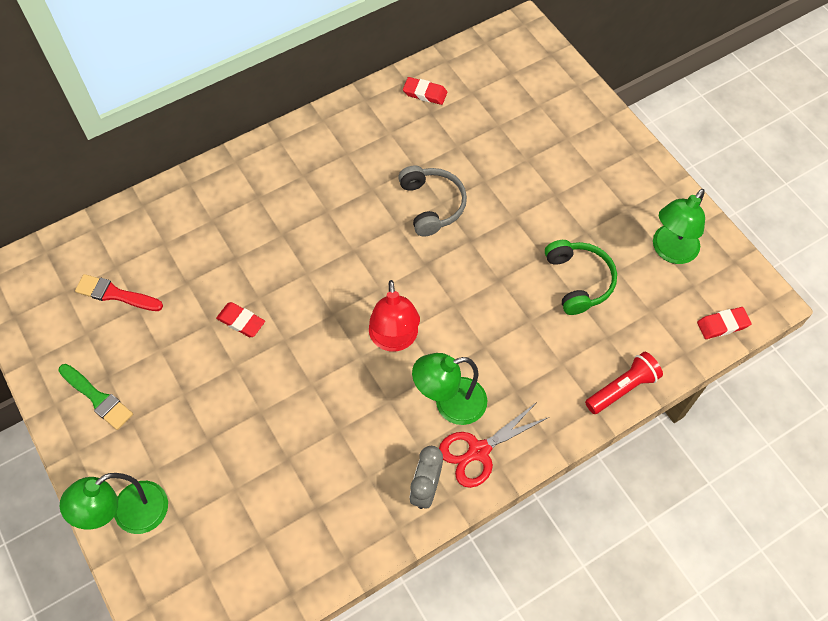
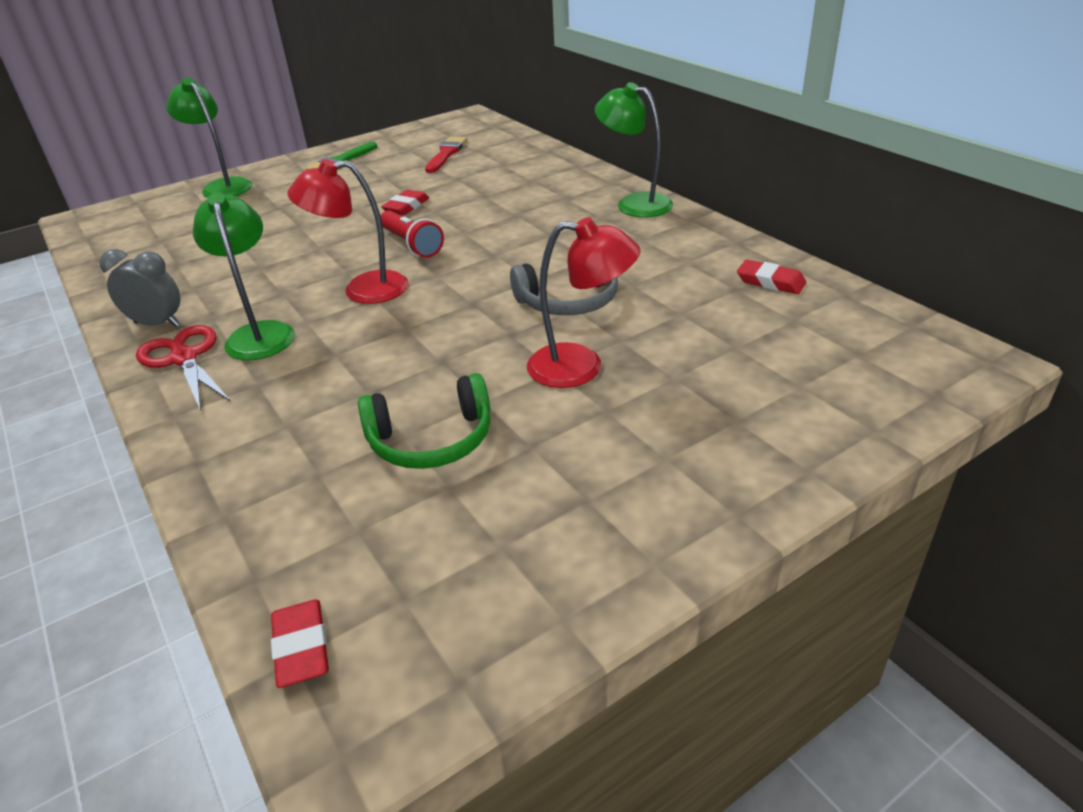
camera: 90 degrees right, 25 degrees down
red eraser [403,77,447,105] -> red eraser turned 75 degrees counterclockwise [737,260,806,294]
red flashlight [585,352,663,414] -> red flashlight moved to [381,210,444,258]
green lamp [653,189,705,264] -> green lamp moved to [595,82,673,217]
none -> red lamp [527,217,640,388]

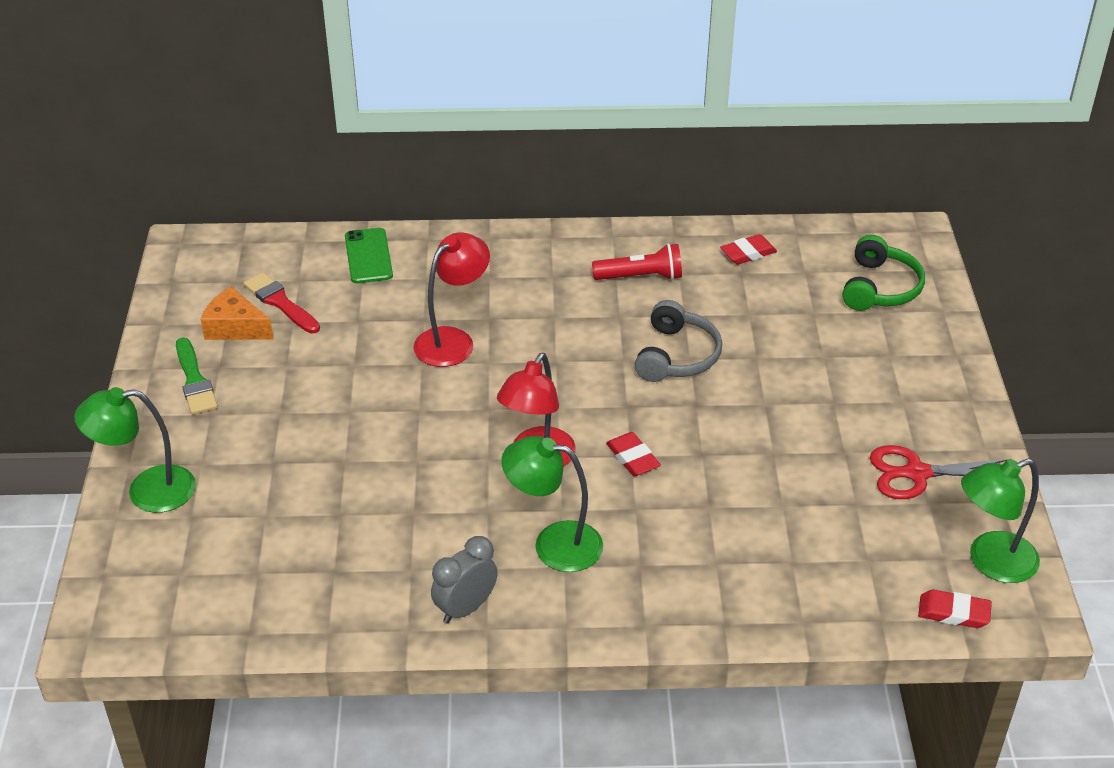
camera: 60 degrees left, 5 degrees up
red scissors [136,325,231,411] -> red scissors moved to [870,445,1008,499]
green headphones [358,373,490,469] -> green headphones moved to [842,235,925,311]
red eraser [381,190,429,215] -> red eraser moved to [606,432,661,476]
red flashlight [381,210,444,258] -> red flashlight moved to [592,243,682,280]
red lamp [527,217,640,388] -> red lamp moved to [413,232,490,367]
green lamp [595,82,673,217] -> green lamp moved to [961,459,1040,583]
none -> orange cheese [201,287,273,340]
none -> green phone [345,228,393,283]

